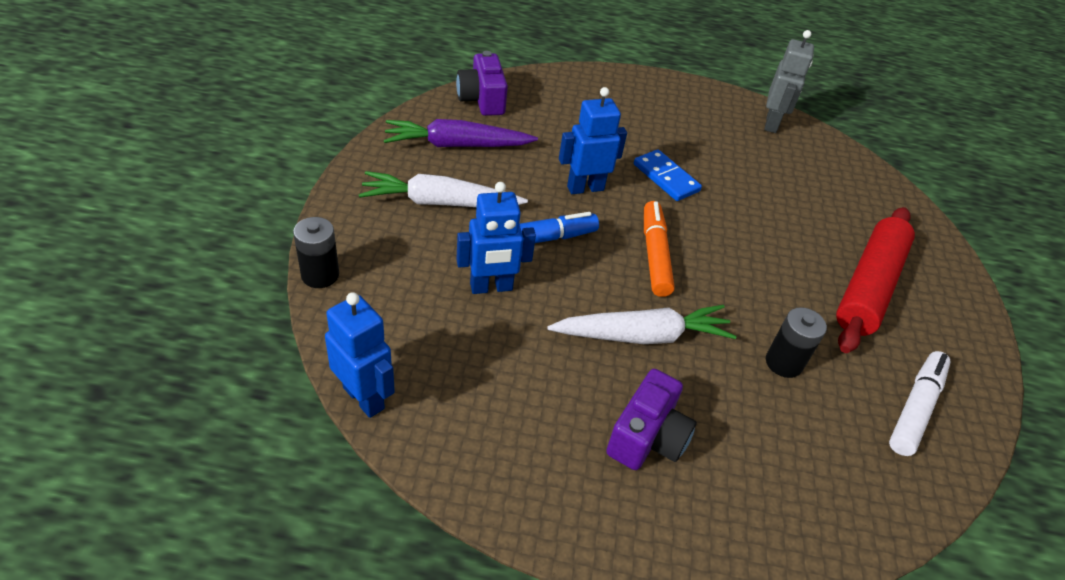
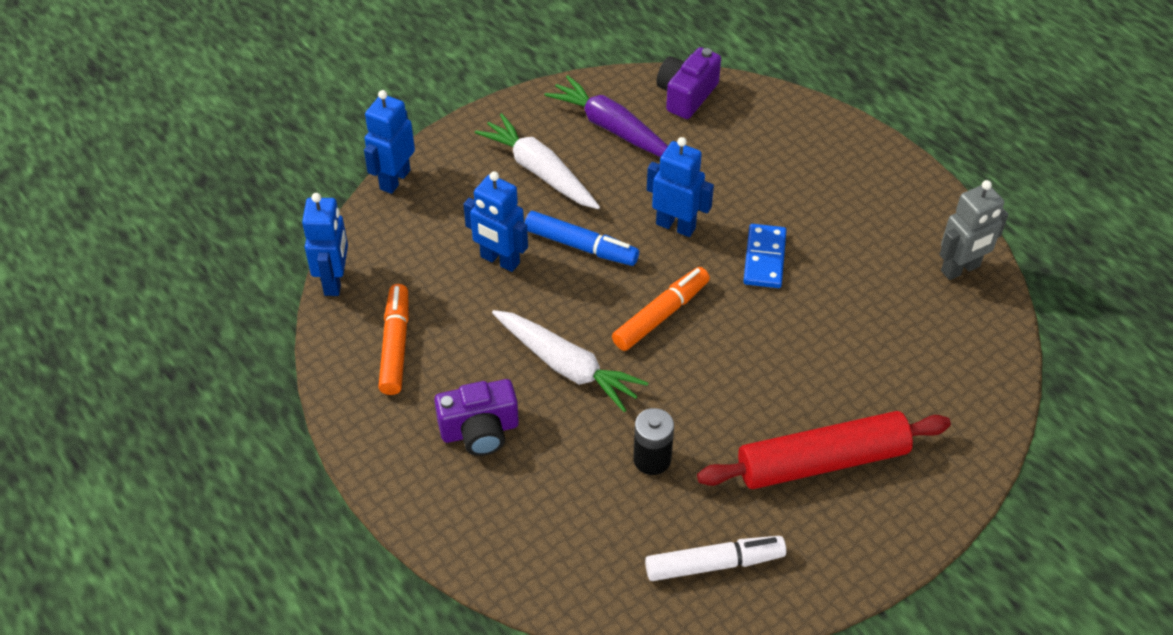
camera: 50 degrees right, 5 degrees up
black battery [293,217,339,288] -> blue robot [364,90,415,194]
none -> orange marker [378,284,409,395]

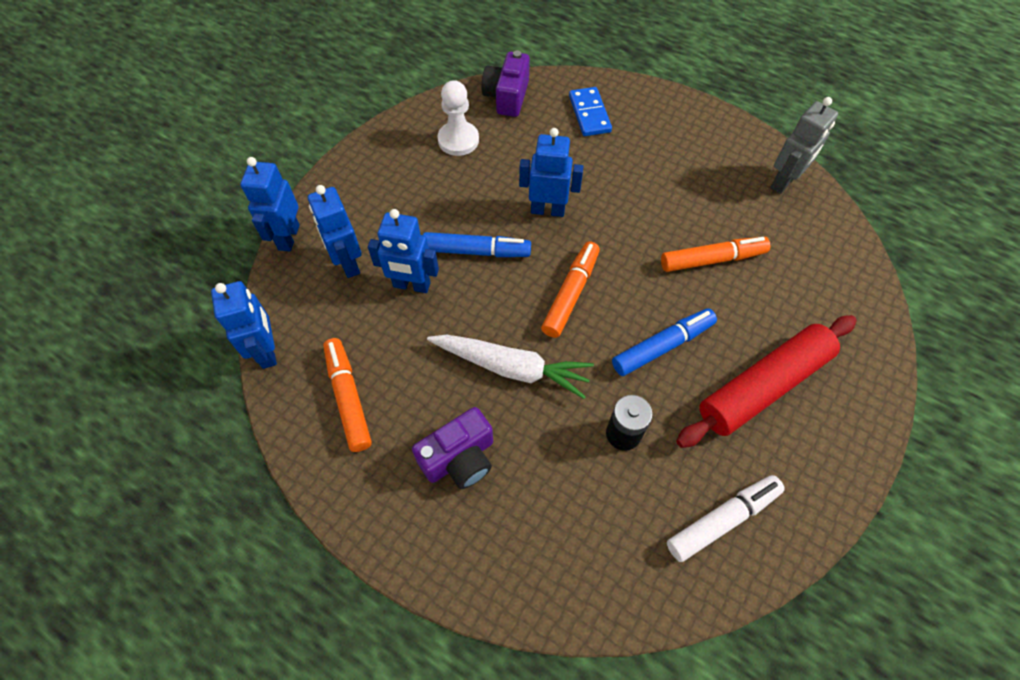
camera: 20 degrees left, 10 degrees up
white carrot [475,113,600,209] -> none
purple carrot [544,75,668,157] -> white pawn [437,80,479,156]
blue domino [743,224,787,288] -> blue domino moved to [569,87,612,136]
none -> blue robot [308,185,362,278]
none -> blue marker [612,309,717,376]
none -> orange marker [661,237,771,272]

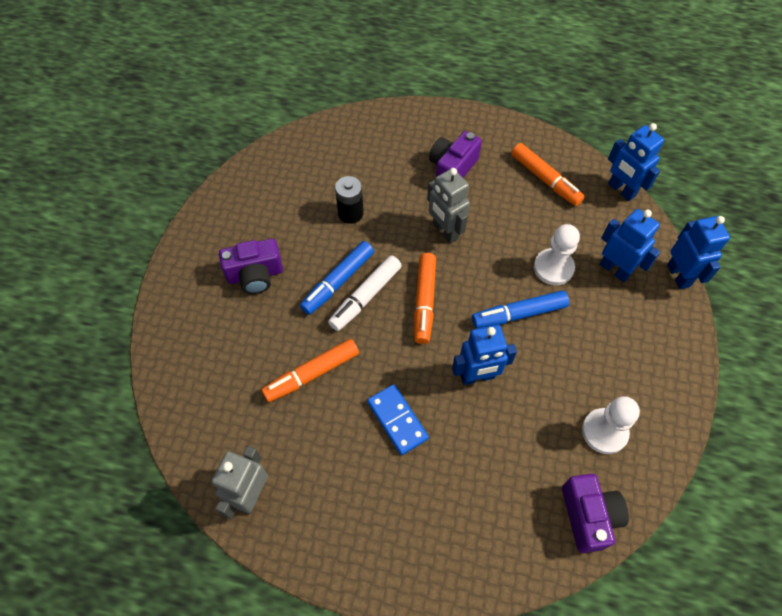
camera: 160 degrees right, 0 degrees up
blue robot [368,209,439,293] -> white pawn [534,224,580,285]
white carrot [427,335,594,399] -> grey robot [427,168,470,244]
blue domino [569,87,612,136] -> blue domino moved to [367,384,429,455]
white marker [667,475,785,562] -> white marker moved to [328,255,402,331]
red rolling pin [676,315,857,448] -> purple camera [219,239,283,294]

